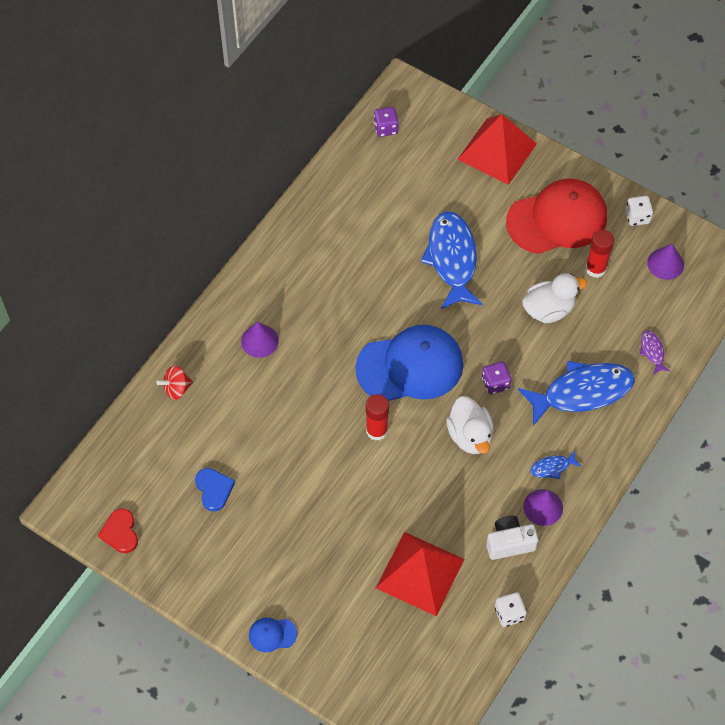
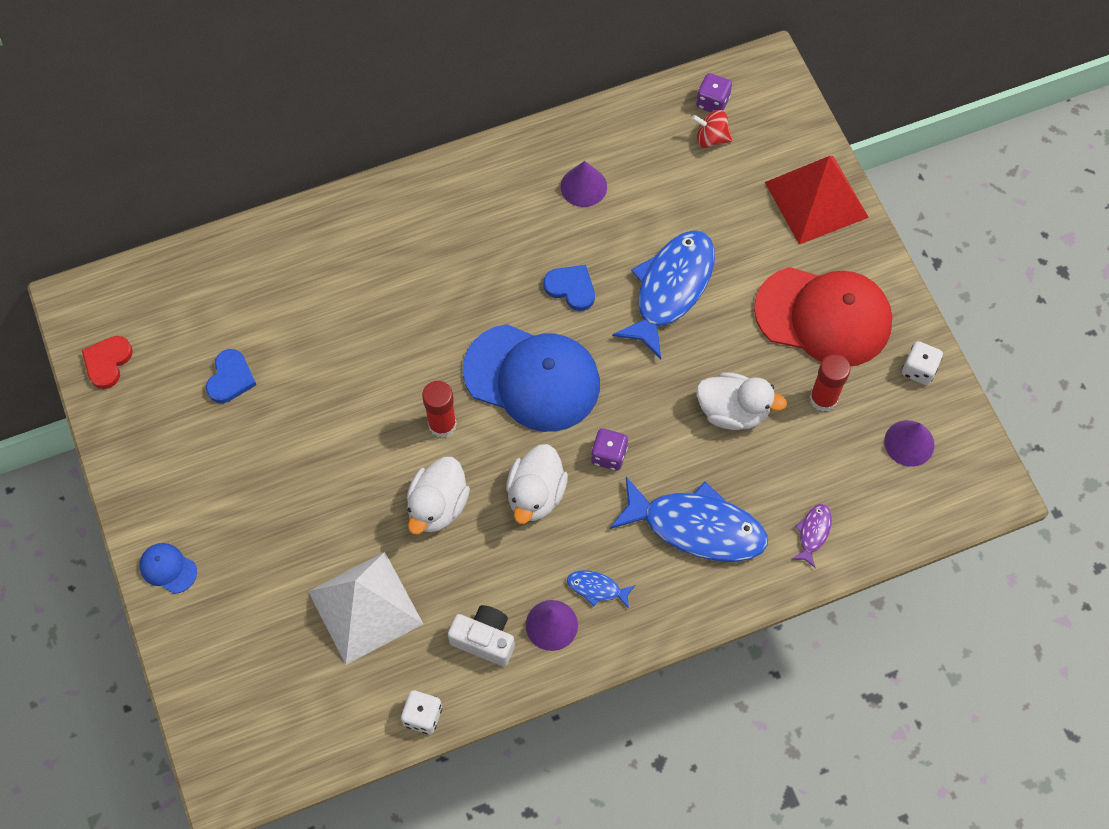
camera: 35 degrees right, 5 degrees up
red spinning top [157,365,193,400] -> red spinning top moved to [692,110,732,148]
purple cone [241,322,279,358] -> purple cone moved to [561,161,607,207]
red pyramid [376,532,464,616] -> white pyramid [308,552,423,665]
none -> white duck [407,457,470,535]
none -> blue heart [544,265,595,311]

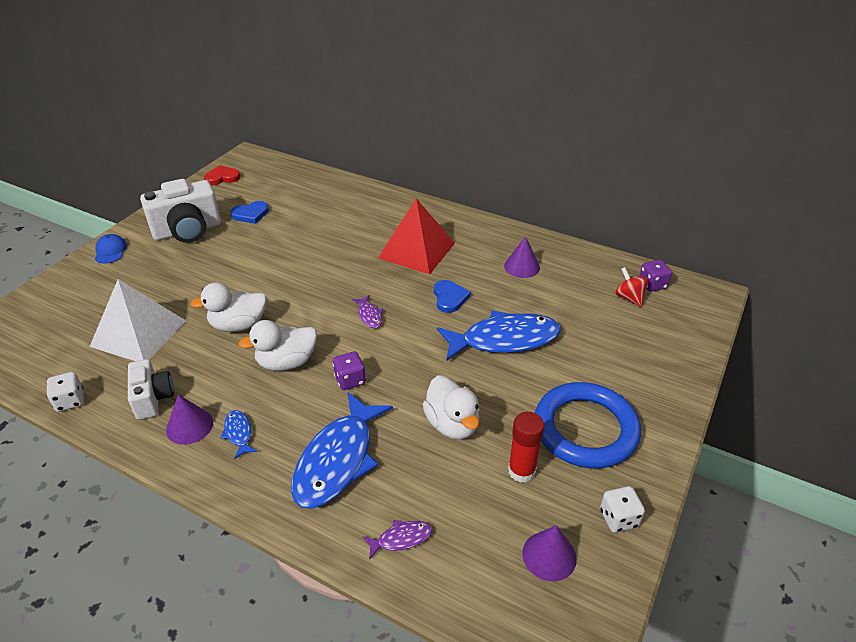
camera: 50 degrees right, 25 degrees down
red glue stick [422,381,457,438] -> none
blue cap [463,324,600,432] -> purple fish [352,295,383,328]
blue fish [610,477,768,562] -> blue fish turned 45 degrees clockwise [291,392,393,509]
red cap [754,267,892,366] -> blue ring [535,382,641,468]
red pyramid [765,156,869,245] -> red pyramid moved to [378,198,455,274]
none -> white camera [140,179,221,243]

